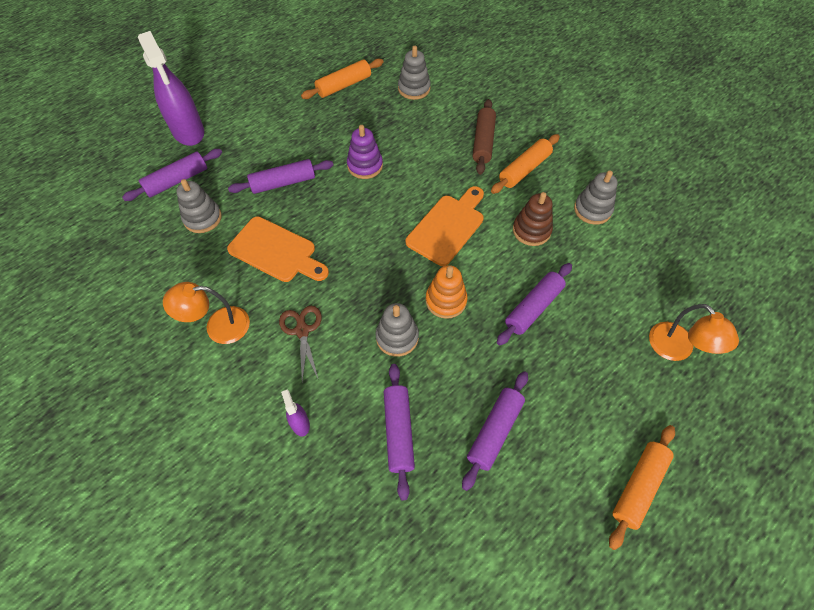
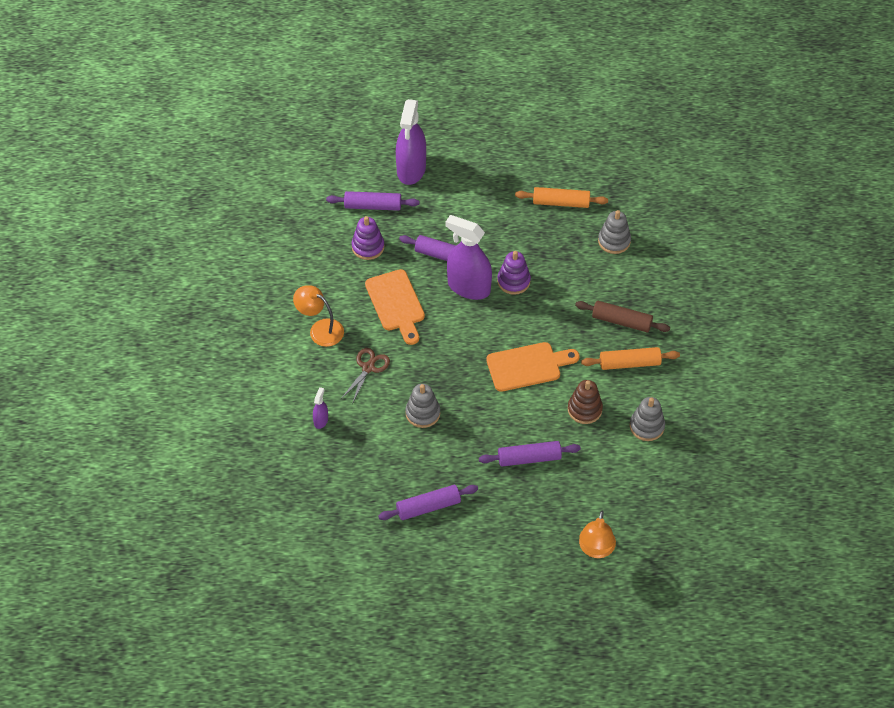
camera: 40 degrees right, 5 degrees down
grey stacking toy [176,179,222,233] -> purple stacking toy [351,216,384,260]
purple rolling pin [384,364,415,500] -> none
orange stacking toy [425,265,468,319] -> none
brown rolling pin [472,99,496,175] -> brown rolling pin turned 60 degrees clockwise [575,301,670,332]
orange rolling pin [609,425,675,550] -> none
none -> purple spray bottle [445,215,492,300]

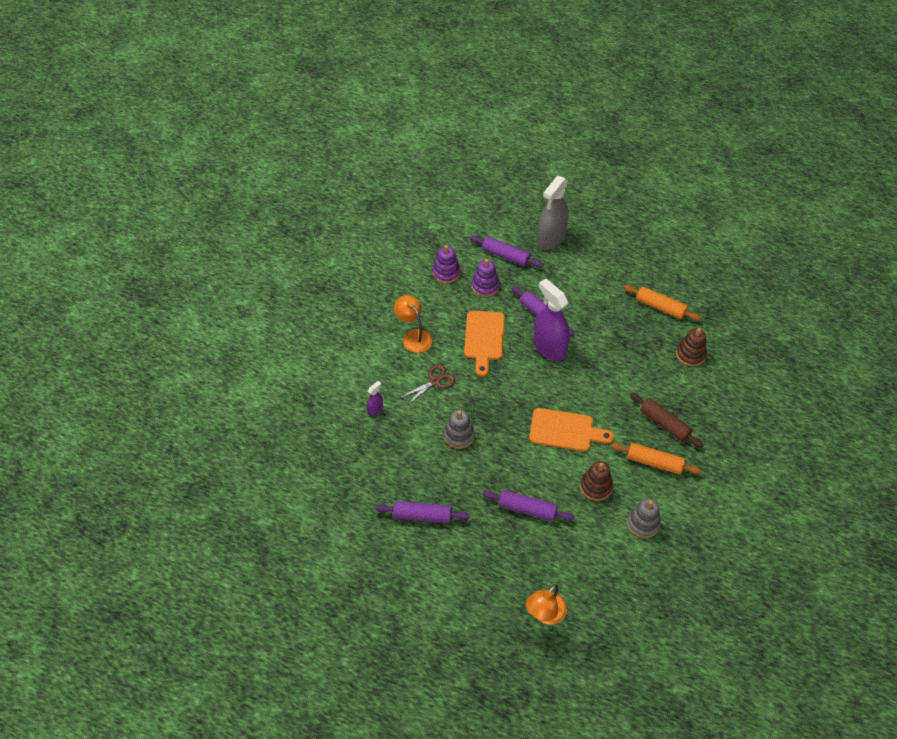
camera: 25 degrees right, 0 degrees up
purple spray bottle [396,99,426,185] -> grey spray bottle [537,176,569,250]
purple stacking toy [497,251,531,295] -> purple stacking toy moved to [433,245,460,283]
grey stacking toy [598,210,631,254] -> brown stacking toy [676,328,707,366]

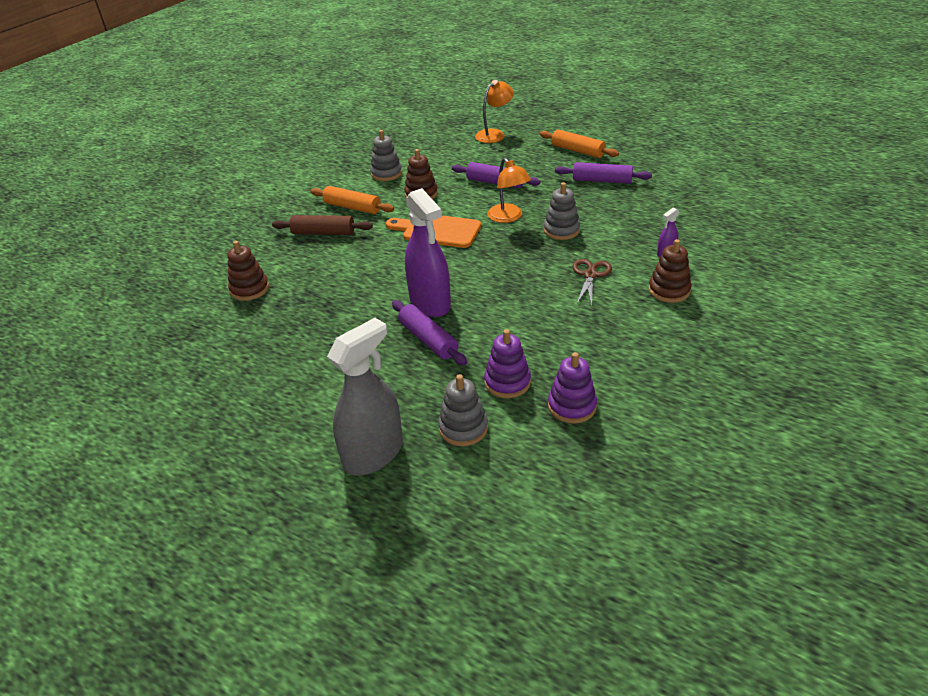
camera: 170 degrees left, 15 degrees down
orange lamp [394,295,432,353] -> orange lamp moved to [487,158,531,223]
brown scissors [400,364,456,405] -> brown scissors turned 135 degrees clockwise [572,259,612,306]
orange cutting board [464,311,504,377] -> none
purple rolling pin [470,236,543,268] -> grey stacking toy [438,374,488,446]
orange rolling pin [624,285,701,321] -> orange rolling pin moved to [540,129,619,158]
brown rolling pin [630,393,704,448] -> brown rolling pin turned 45 degrees counterclockwise [272,215,373,235]
none -> brown stacking toy [649,239,692,303]

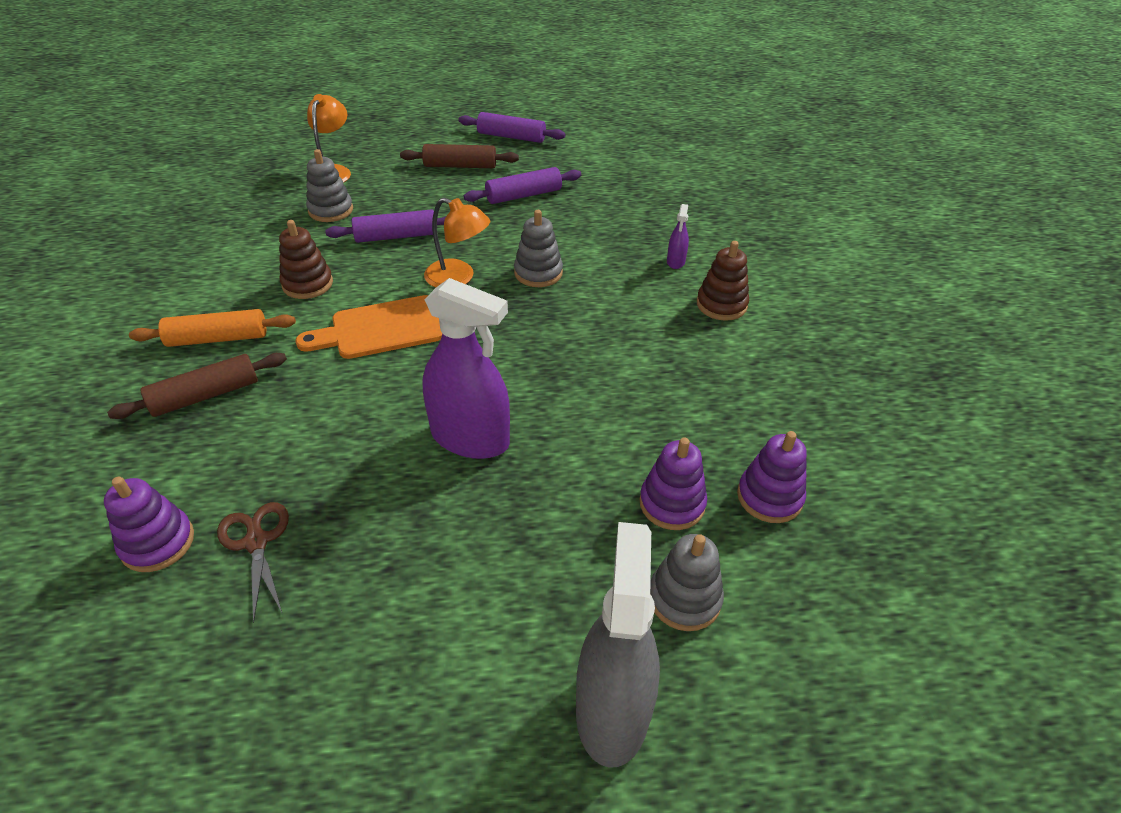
camera: 40 degrees left, 5 degrees up
brown stacking toy [228,241,269,301] -> purple stacking toy [104,477,194,572]
grey stacking toy [370,130,402,181] -> grey stacking toy moved to [306,149,353,222]
purple rolling pin [392,300,467,365] -> purple rolling pin moved to [458,112,565,143]
orange rolling pin [540,129,619,158] -> brown rolling pin [400,144,519,168]
brown scissors [572,259,612,306] -> brown scissors moved to [217,502,289,623]

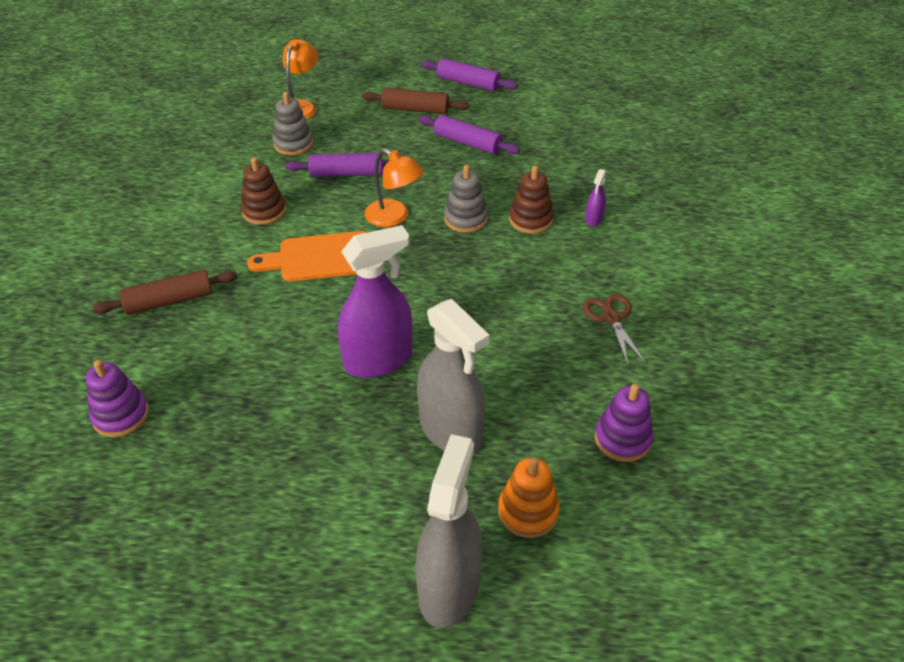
camera: 10 degrees right, 0 degrees up
orange rolling pin [129,309,296,347] -> none
brown scissors [217,502,289,623] -> brown scissors moved to [583,294,646,365]
purple spray bottle [423,278,510,459] -> purple spray bottle turned 60 degrees counterclockwise [338,225,412,378]
purple rolling pin [464,167,581,204] -> purple rolling pin turned 45 degrees clockwise [418,115,520,154]
purple stacking toy [640,438,707,530] -> none
grey stacking toy [650,534,724,631] -> orange stacking toy [498,457,560,538]
brown stacking toy [697,241,749,321] -> brown stacking toy moved to [509,166,554,234]
none -> grey spray bottle [417,299,489,454]

